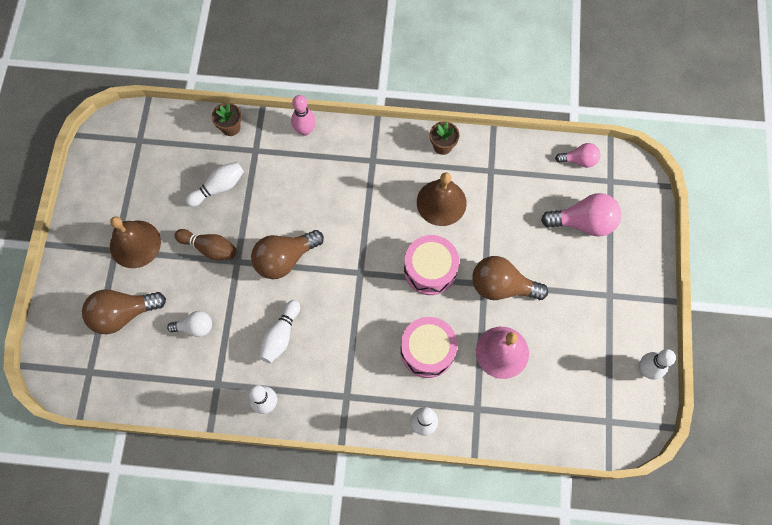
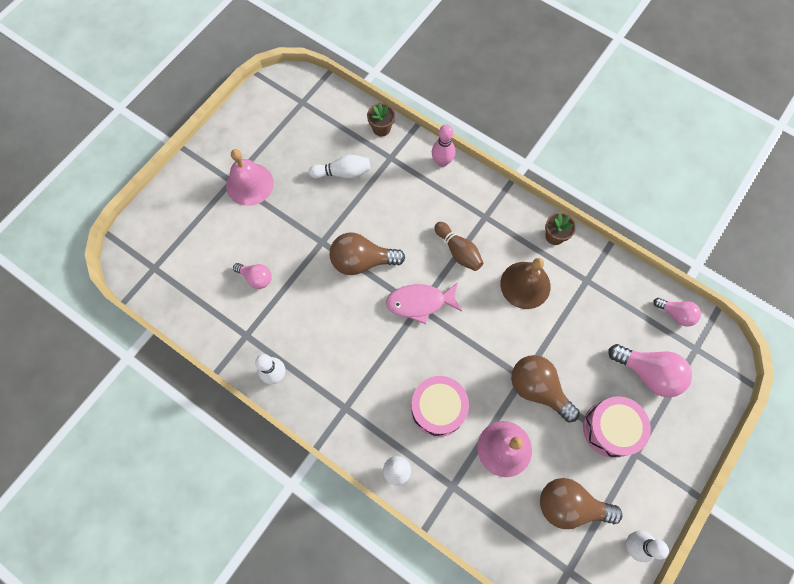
camera: 30 degrees right, 0 degrees up
brown light bulb [82,289,166,334] -> brown light bulb moved to [540,478,622,529]
brown bell [110,216,161,268] -> pink bell [226,149,274,206]
white light bulb [167,311,212,337] -> pink light bulb [233,263,272,289]
brown bowling pin [174,229,237,260] -> brown bowling pin moved to [434,222,483,271]
white bowling pin [259,300,300,363] -> none
pink drum [404,235,459,295] -> pink drum moved to [583,396,651,458]
none -> pink fish [386,282,462,324]

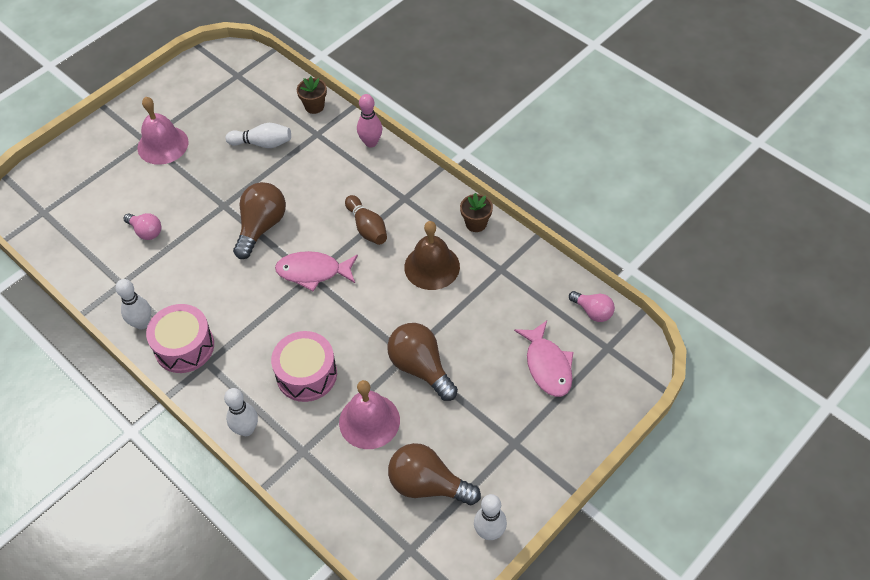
camera: 10 degrees right, 15 degrees down
brown light bulb [330,233,405,275] -> brown light bulb turned 105 degrees clockwise [233,182,286,259]
pink drum [583,396,651,458] -> pink drum moved to [146,304,214,373]
pink light bulb [608,344,692,397] -> pink fish [514,321,573,397]

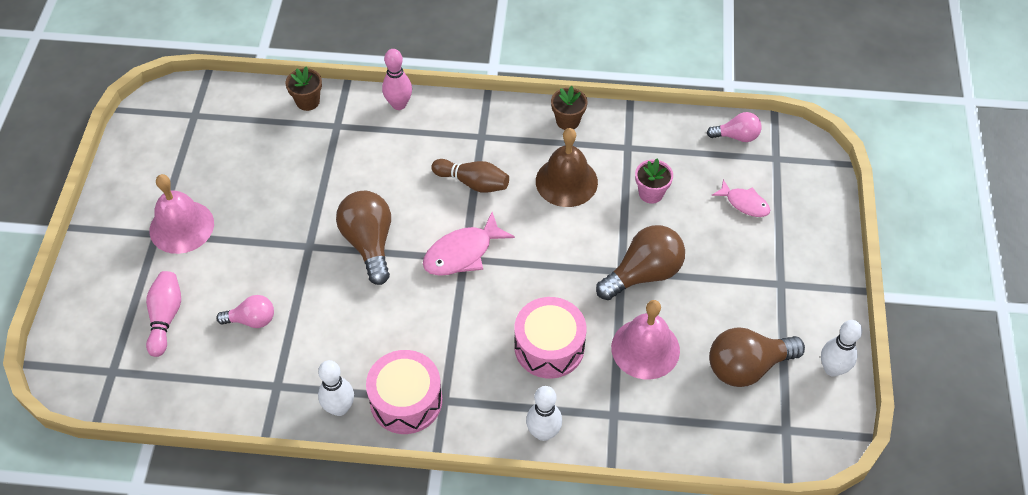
camera: 40 degrees left, 0 degrees up
white bowling pin [226,123,291,148] -> none
brown light bulb [387,323,458,401] -> brown light bulb turned 135 degrees clockwise [596,225,685,300]
pink fish [514,321,573,397] -> pink fish [711,179,770,217], size x0.63
none -> pink bowling pin [146,271,181,357]
none -> pink flower pot [635,158,673,204]

